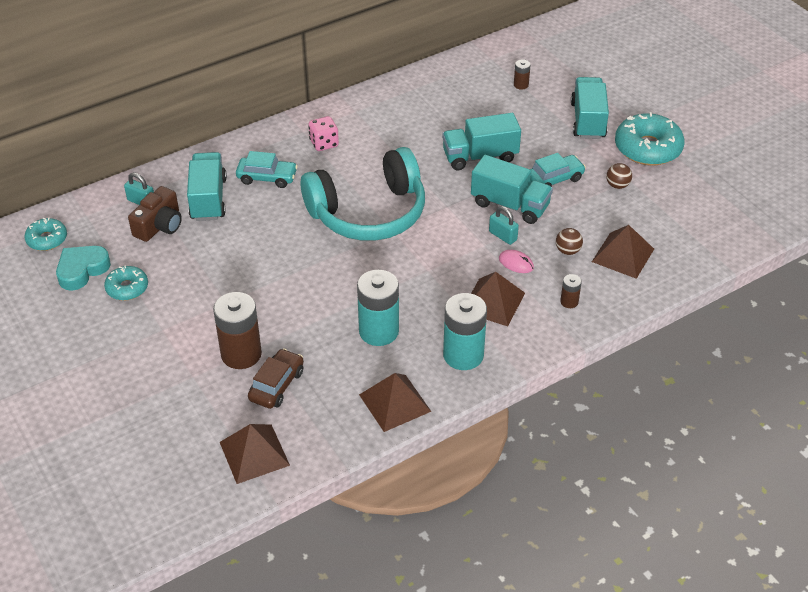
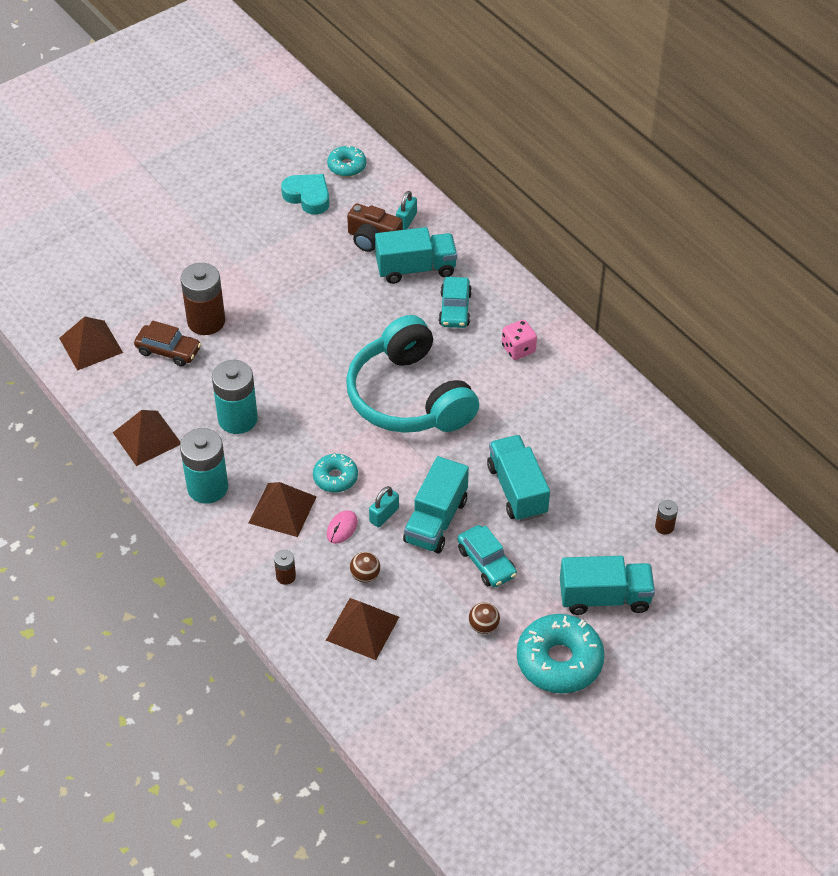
camera: 85 degrees right, 5 degrees up
turquoise donut [104,265,148,301] -> turquoise donut moved to [313,454,358,493]

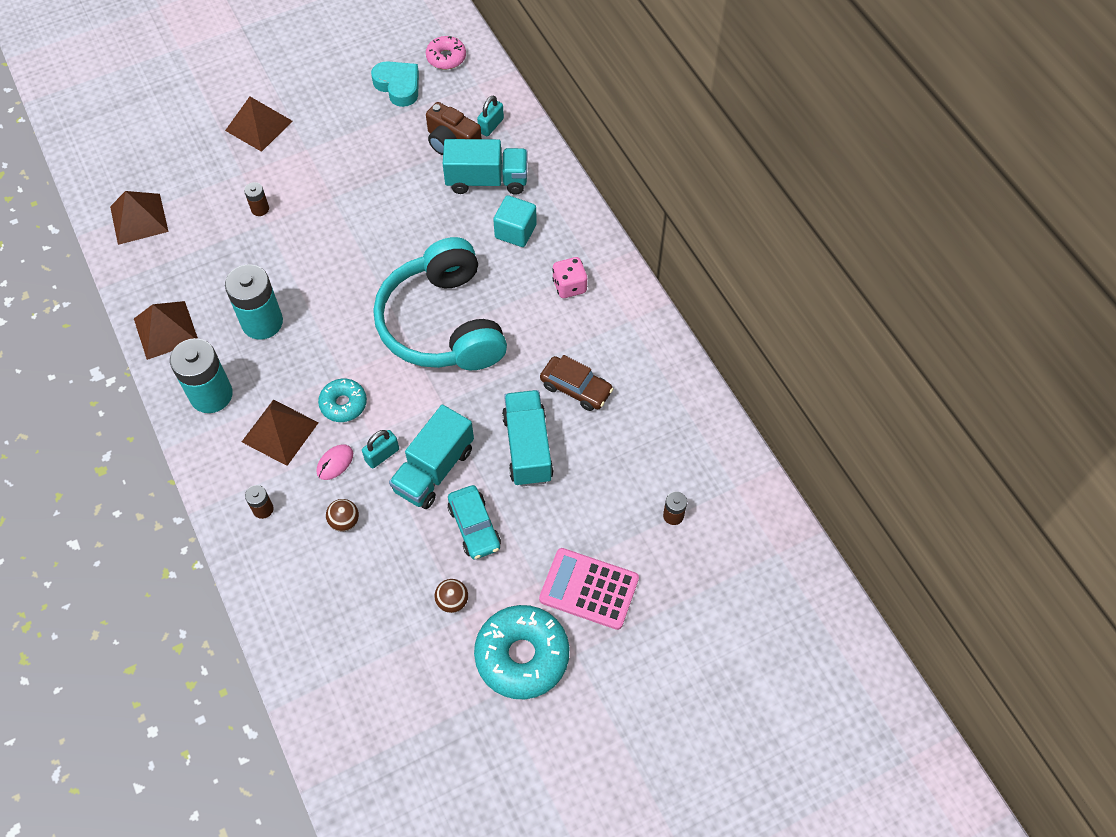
camera: 10 degrees right, 10 degrees up
brown car [134,321,201,366] -> brown car moved to [540,355,613,411]
brown battery [181,263,225,335] -> brown battery [244,182,269,216], size x0.46
brown pyramid [326,598,399,660] -> brown pyramid moved to [225,97,293,152]
turquoise donut [327,146,366,177] -> pink donut [426,36,466,69]
turquoise car [439,277,472,328] -> turquoise cube [493,195,537,247]
turquoise truck [560,556,655,615] -> pink calculator [539,548,639,630]

